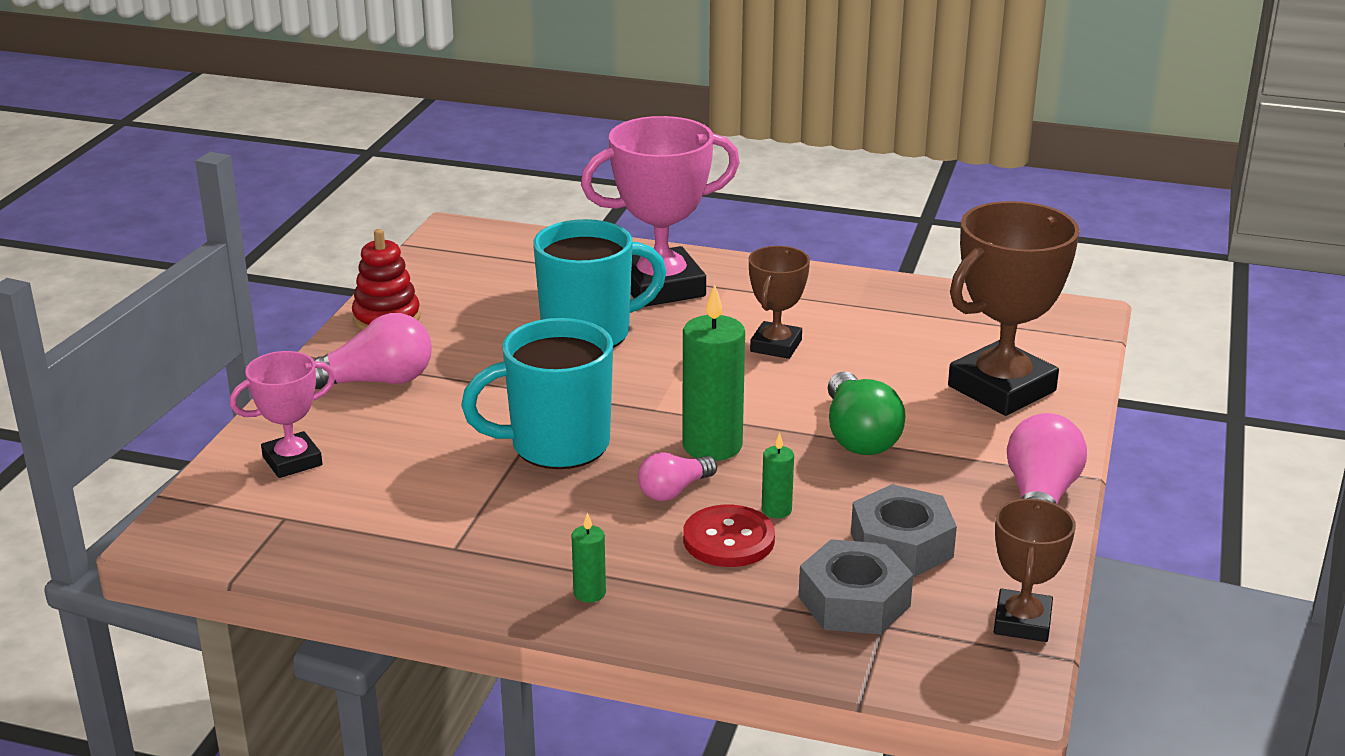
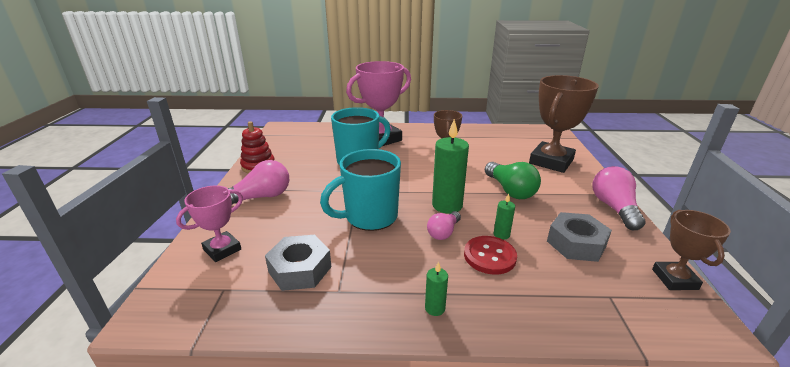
camera: 15 degrees left, 0 degrees up
grey nut [799,539,913,634] -> grey nut moved to [265,235,332,291]

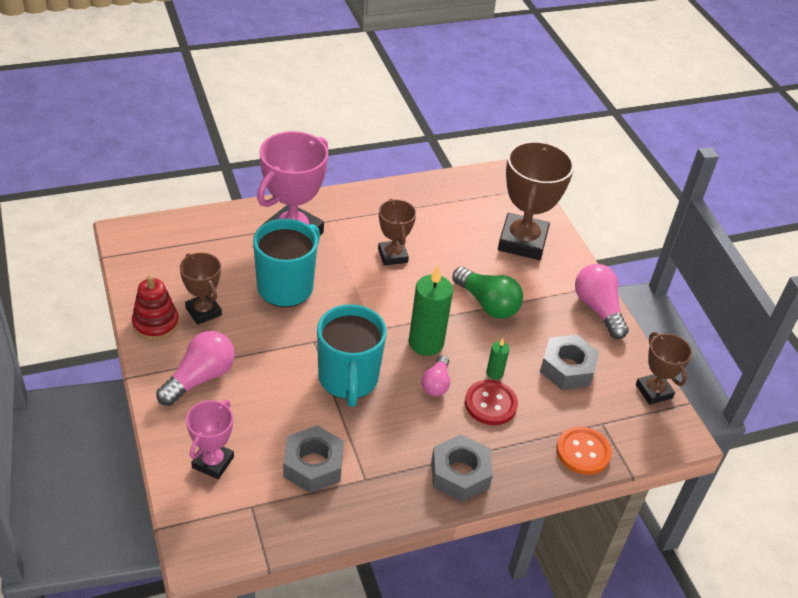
camera: 25 degrees left, 15 degrees up
turquoise mug [320,149,401,231] -> turquoise mug turned 45 degrees counterclockwise [317,304,387,407]
green candle [425,262,448,316] -> grey nut [431,434,493,502]
none -> brown trophy [180,253,222,325]
none -> orange button [556,426,612,475]

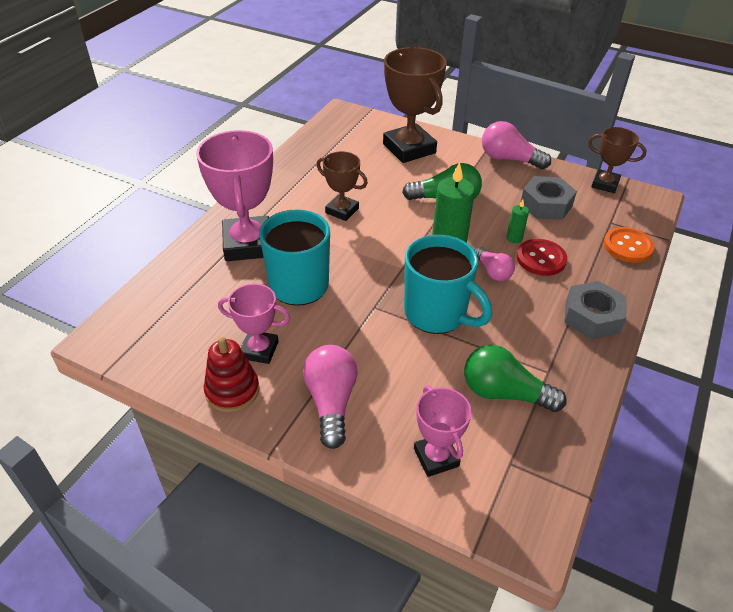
camera: 40 degrees left, 0 degrees up
brown trophy [180,253,222,325] -> pink trophy [218,283,290,364]
grey nut [283,426,344,493] -> green light bulb [464,345,567,412]

